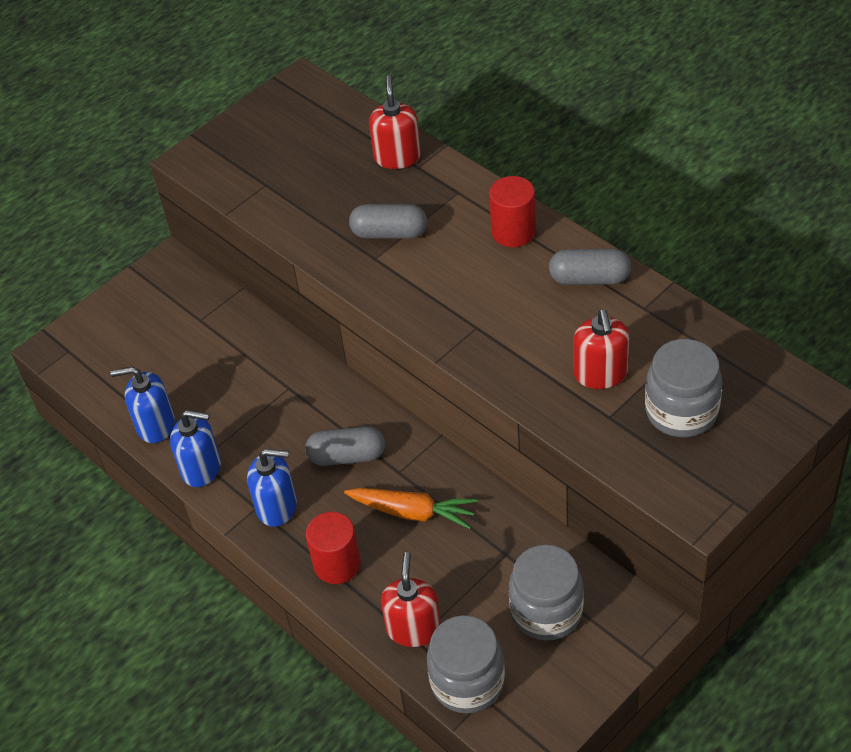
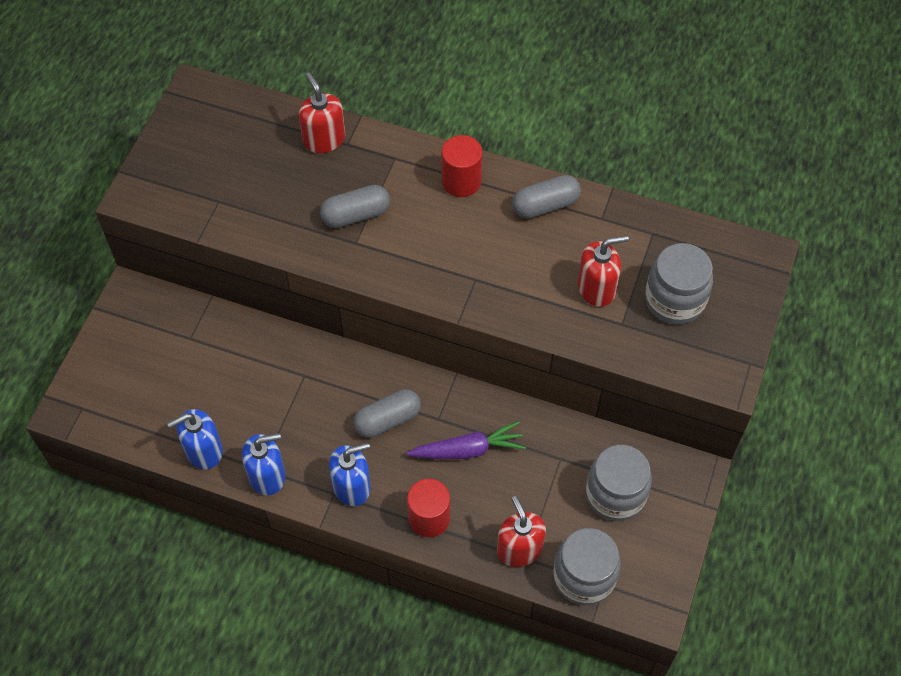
camera: 30 degrees left, 10 degrees up
orange carrot [344,488,478,529] -> purple carrot [407,421,526,459]
red soap dispenser [574,309,629,389] -> red soap dispenser turned 75 degrees counterclockwise [577,235,629,307]

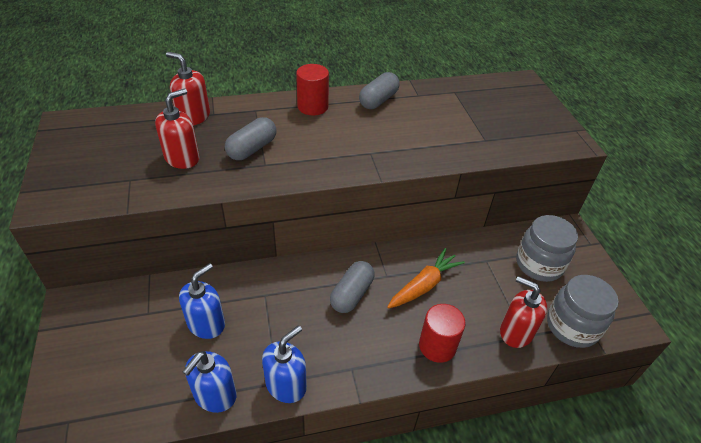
camera: 35 degrees left, 15 degrees down
blue soap dispenser [329,442,371,506] -> blue soap dispenser moved to [179,263,225,339]
purple carrot [407,421,526,459] -> orange carrot [387,248,465,308]
red soap dispenser [577,235,629,307] -> red soap dispenser moved to [155,89,199,169]
grey jar [645,243,713,324] -> none

